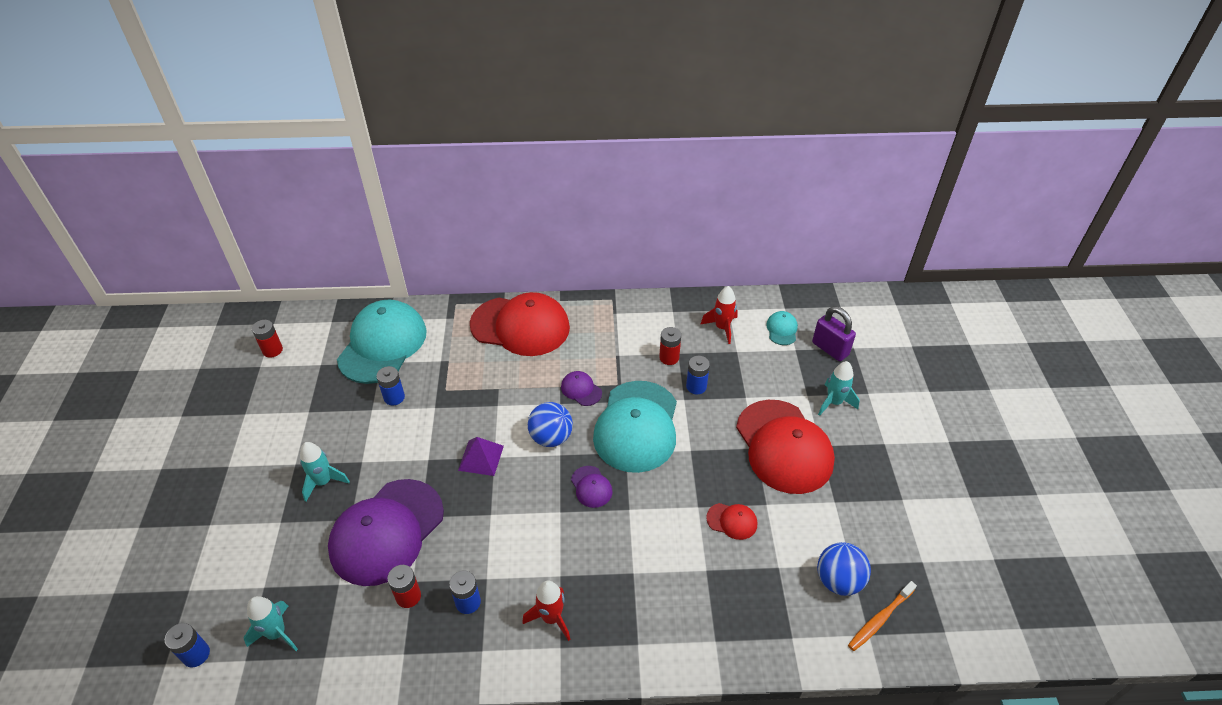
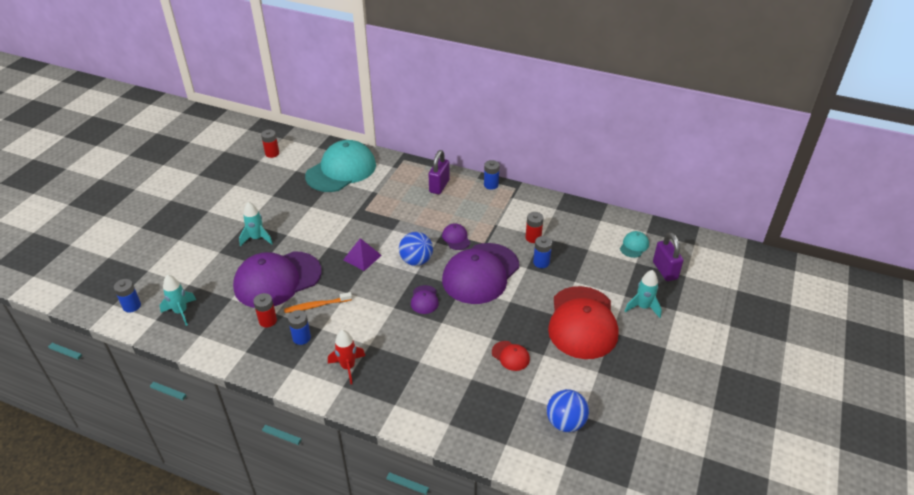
camera: 25 degrees right, 5 degrees down
blue battery [376,366,405,405] -> blue battery moved to [484,160,500,190]
red cap [470,292,570,356] -> purple padlock [429,150,450,194]
turquoise cap [593,381,677,473] -> purple cap [442,243,519,304]
red rocket [701,286,738,344] -> none
orange toothbrush [848,581,917,651] -> orange toothbrush moved to [284,292,352,313]

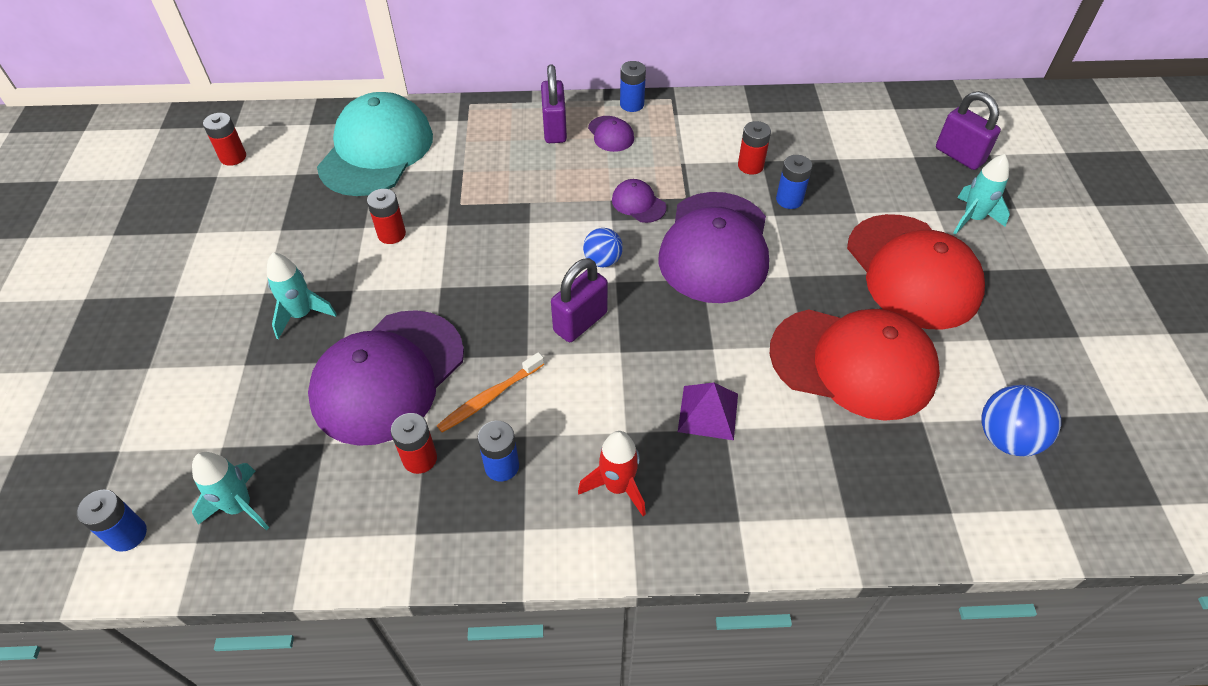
camera: 25 degrees left, 10 degrees up
purple pyramid [343,238,382,271] -> purple pyramid moved to [678,383,738,440]
blue ball [399,232,433,266] -> blue ball [583,228,623,267], size x0.66
purple cap [411,285,439,314] -> purple cap moved to [588,116,634,152]
red cap [492,341,530,371] -> red cap [770,309,940,421], size x2.40
turquoise cap [620,231,649,258] -> none
none -> red battery [367,189,406,244]
none -> purple padlock [551,258,608,342]

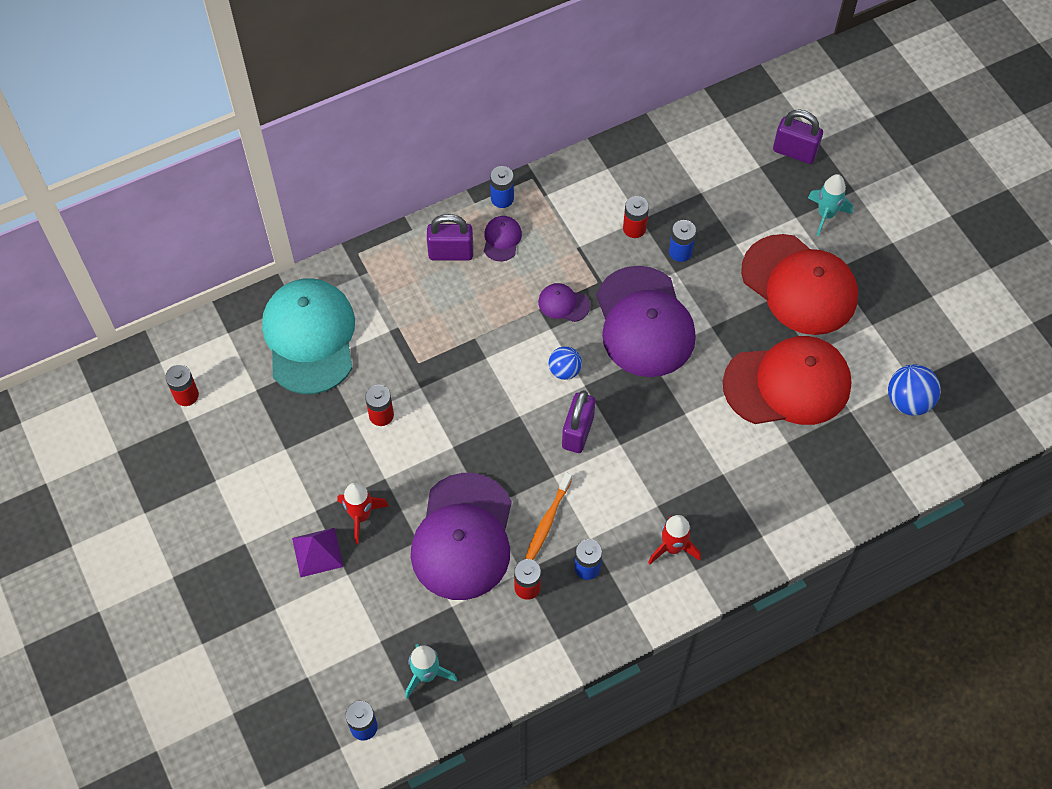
camera: 25 degrees left, 10 degrees up
turquoise rocket [267,252,337,340] -> red rocket [338,483,389,544]
purple padlock [541,65,567,143] -> purple padlock turned 60 degrees counterclockwise [427,214,473,261]
purple cap [588,116,634,152] -> purple cap turned 120 degrees counterclockwise [484,216,522,261]
purple pyramid [678,383,738,440] -> purple pyramid moved to [292,528,343,578]

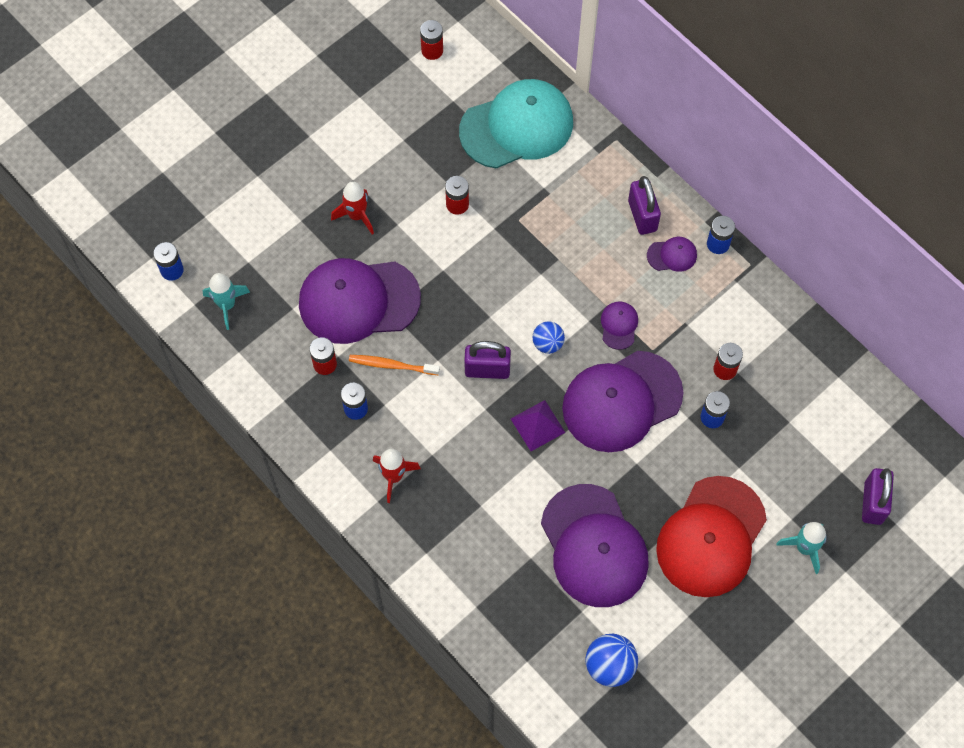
camera: 75 degrees right, 5 degrees up
purple pyramid [292,528,343,578] -> purple pyramid moved to [511,400,566,451]
red cap [723,336,852,425] -> purple cap [541,484,649,607]

